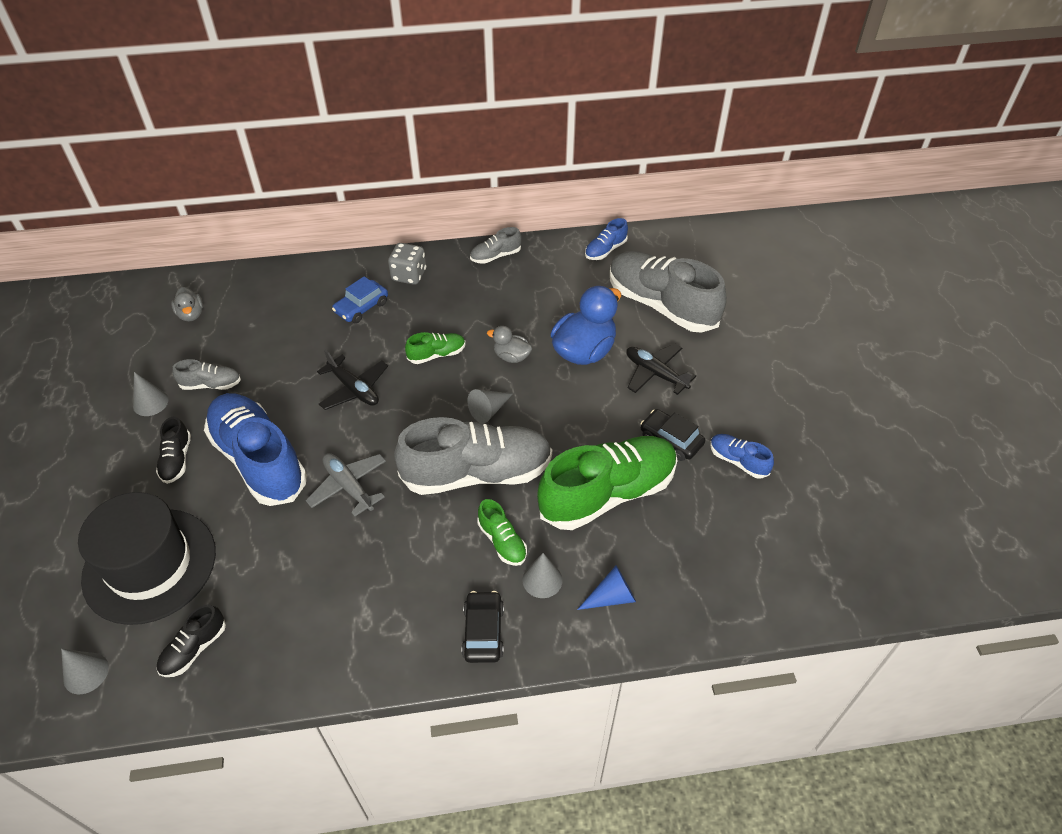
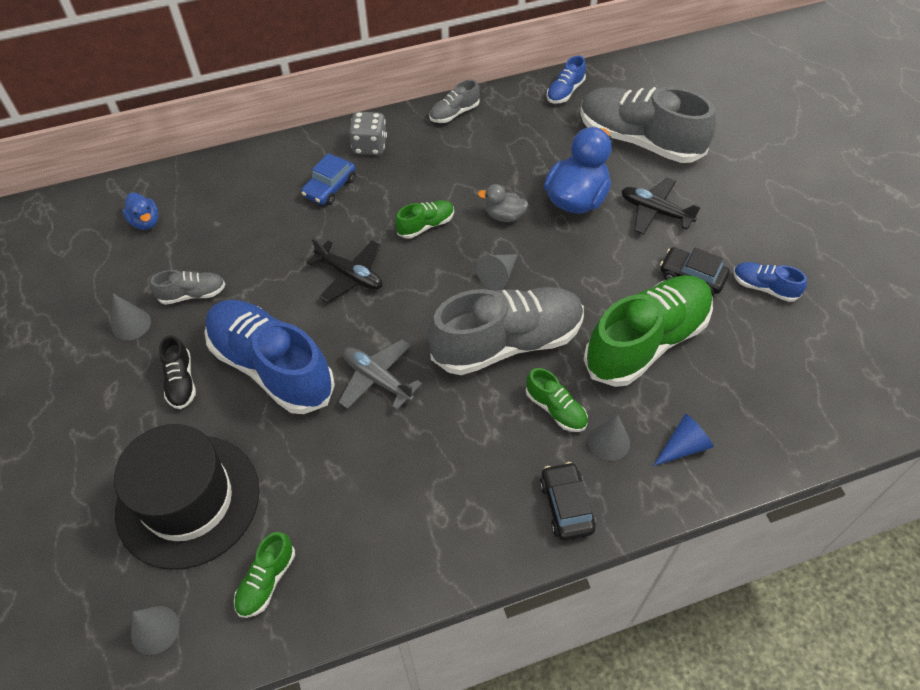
camera: 10 degrees left, 5 degrees up
black shoe [157,605,226,677] -> green shoe [234,532,295,618]
grey duck [171,287,203,321] -> blue duck [122,193,158,230]

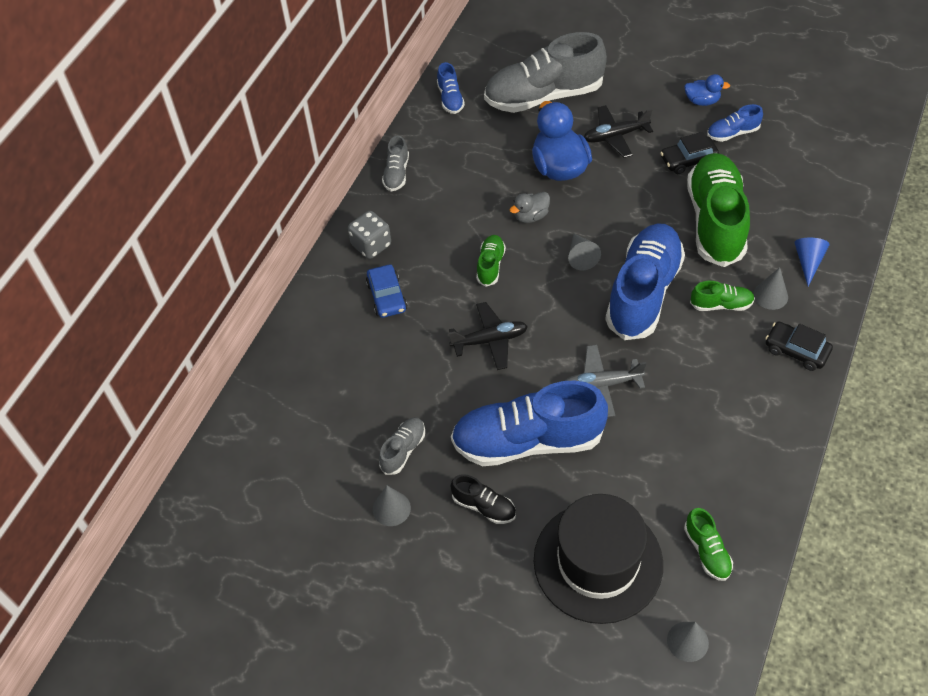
camera: 45 degrees left, 0 degrees up
blue duck [122,193,158,230] -> blue duck moved to [684,74,730,106]
grey shoe [428,287,584,375] -> blue shoe [605,223,685,340]

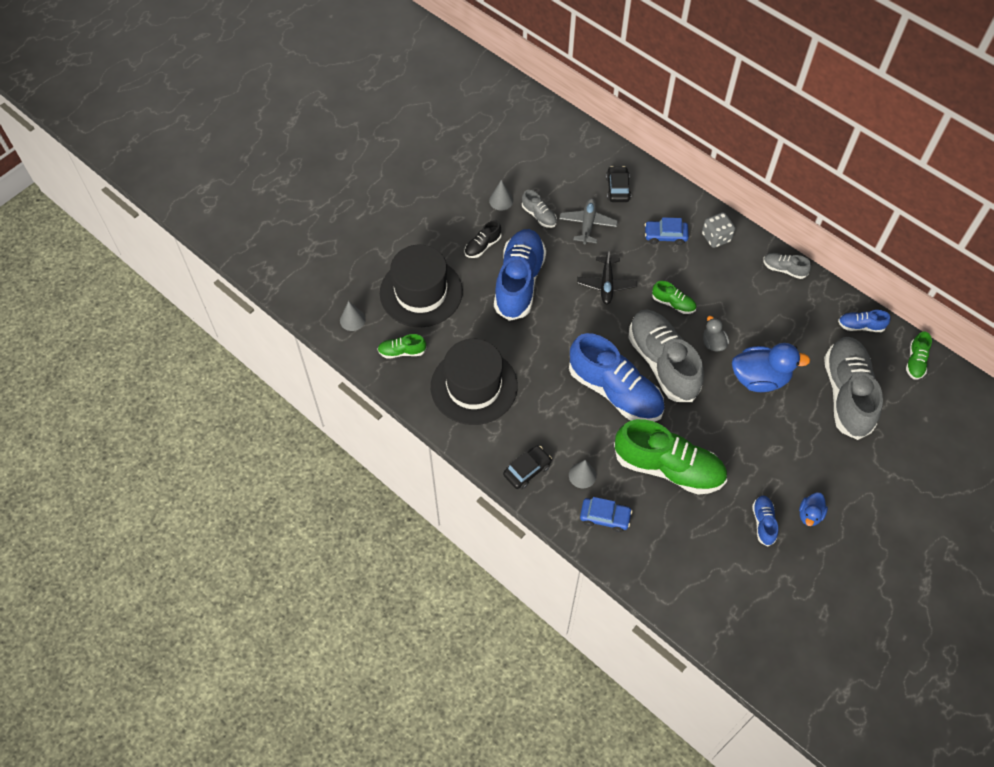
camera: 105 degrees right, 5 degrees up
grey plane [565,345,646,417] -> grey plane moved to [559,198,618,245]
grey cone [568,234,601,270] -> grey shoe [628,310,704,402]
black plane [584,105,653,158] -> none
black car [660,132,719,174] -> black car moved to [606,166,631,202]
green shoe [690,281,755,311] -> green shoe moved to [906,331,932,380]
blue cone [794,238,830,287] -> blue car [580,497,632,532]
none -> black hat [431,339,518,425]

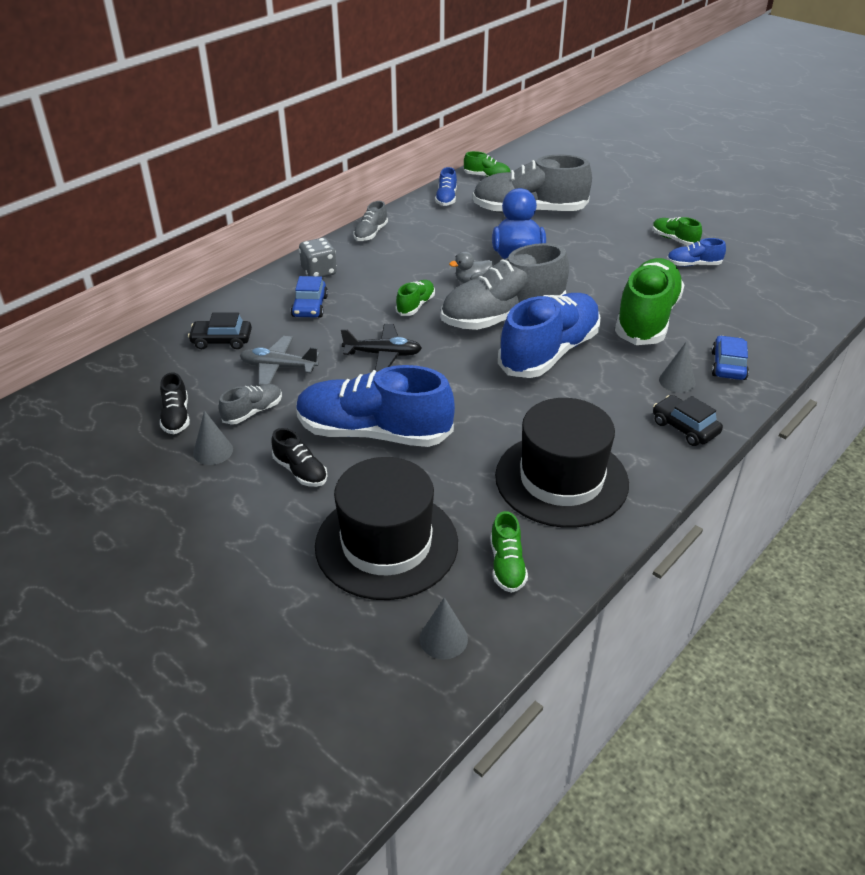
camera: 90 degrees left, 20 degrees down
blue duck [799,492,828,526] -> green shoe [652,217,702,246]
none -> black shoe [160,372,190,434]

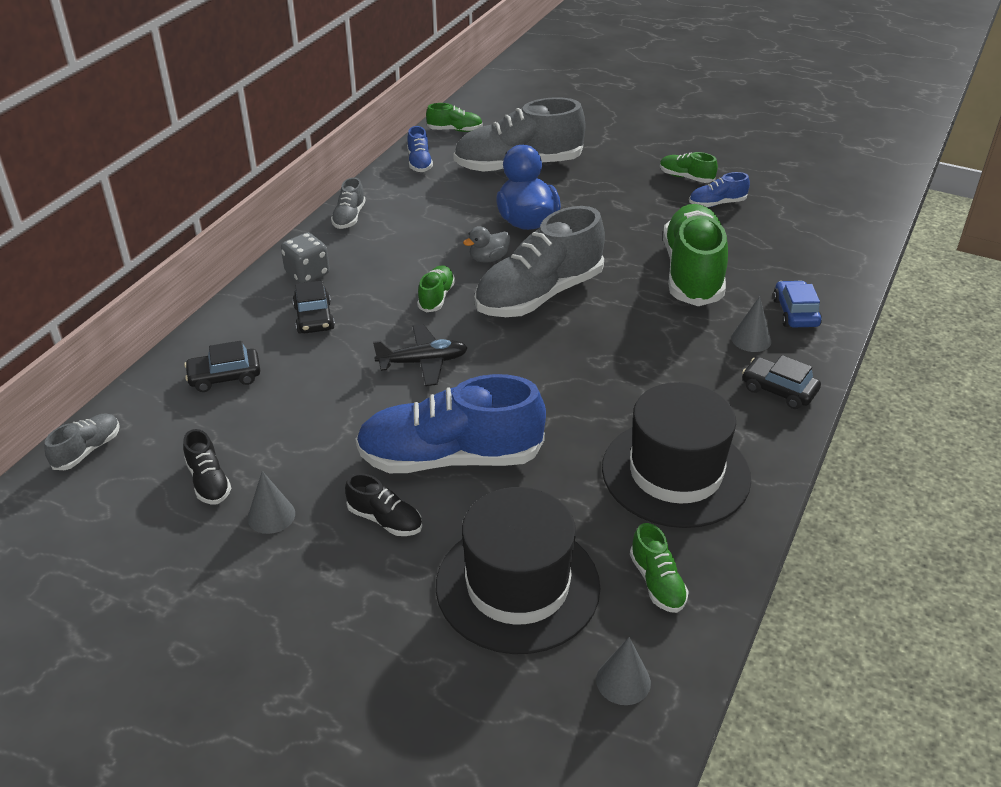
camera: 15 degrees left, 0 degrees up
grey shoe [218,384,282,425] -> grey shoe moved to [45,413,120,470]
grey plane [240,336,320,386] -> none
blue car [291,276,328,318] -> black car [292,281,335,334]
blue shoe [498,293,601,378] -> none

